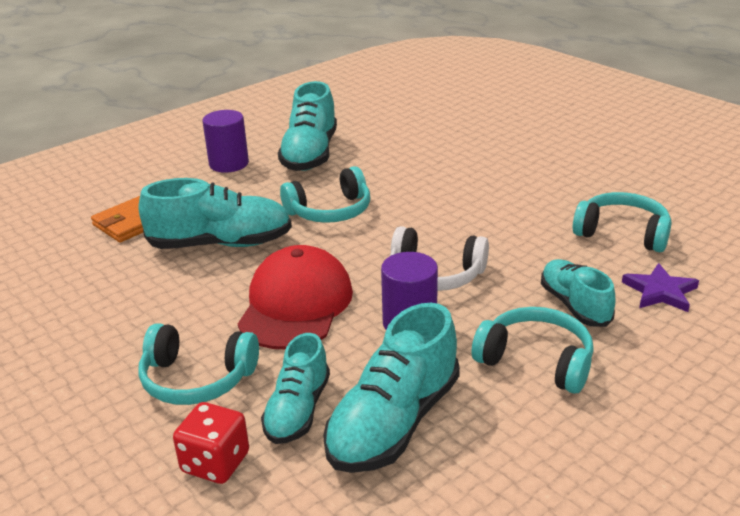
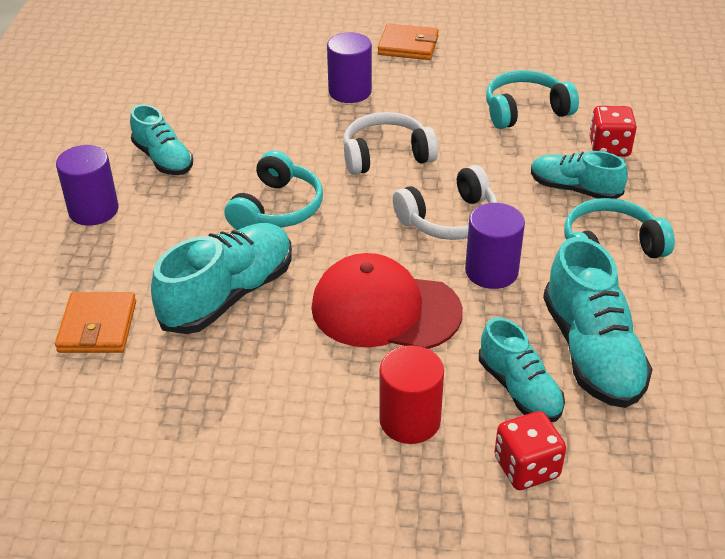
camera: 45 degrees left, 10 degrees up
turquoise headphones [138,323,259,405] -> red cylinder [379,345,444,444]
red cap [238,245,353,349] -> red cap turned 45 degrees counterclockwise [311,253,463,349]
turquoise shoe [278,81,337,171] -> turquoise shoe [130,104,193,175], size x0.63
purple star [622,263,699,312] -> red dice [589,106,637,156]
none -> purple cylinder [327,32,372,103]
none -> white headphones [343,112,438,175]
none -> orange wallet [378,24,439,60]

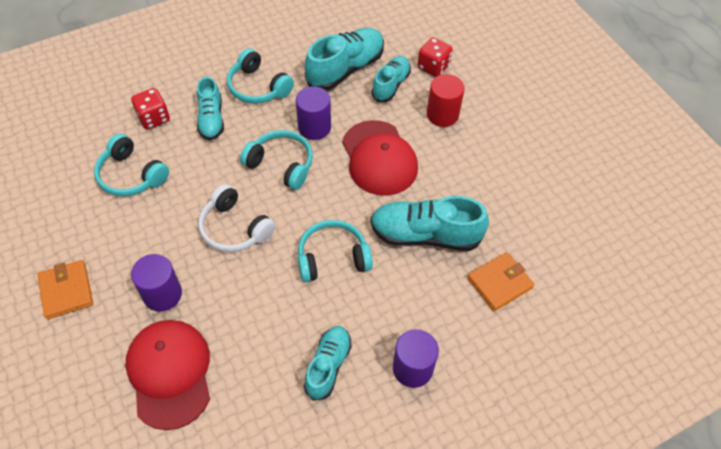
camera: 125 degrees left, 15 degrees up
white headphones [393,165,497,240] -> turquoise headphones [240,130,313,190]
none -> red cap [125,320,210,430]

